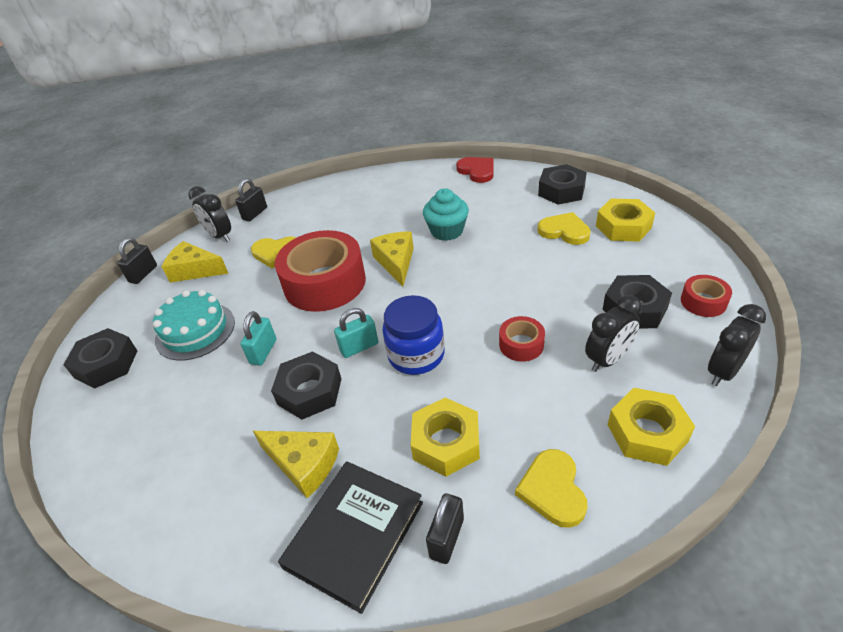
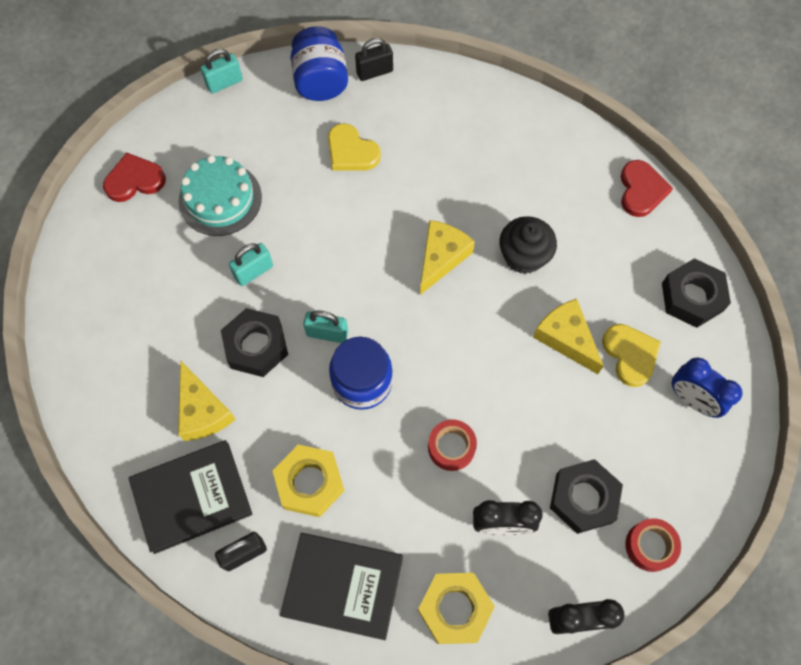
camera: 35 degrees right, 25 degrees up
black nut [63,328,138,388] -> red heart [103,153,166,202]
black padlock [117,238,157,284] -> turquoise padlock [200,49,243,94]
yellow cheese [162,241,228,283] -> yellow cheese moved to [533,299,604,374]
black clock [188,186,231,242] -> blue jar [290,26,348,101]
red tape [275,230,366,312] -> none
turquoise cupcake [423,188,469,241] -> black cupcake [500,216,557,274]
yellow heart [515,449,588,528] -> black book [280,533,403,640]
yellow nut [596,199,655,242] -> blue clock [672,357,743,418]

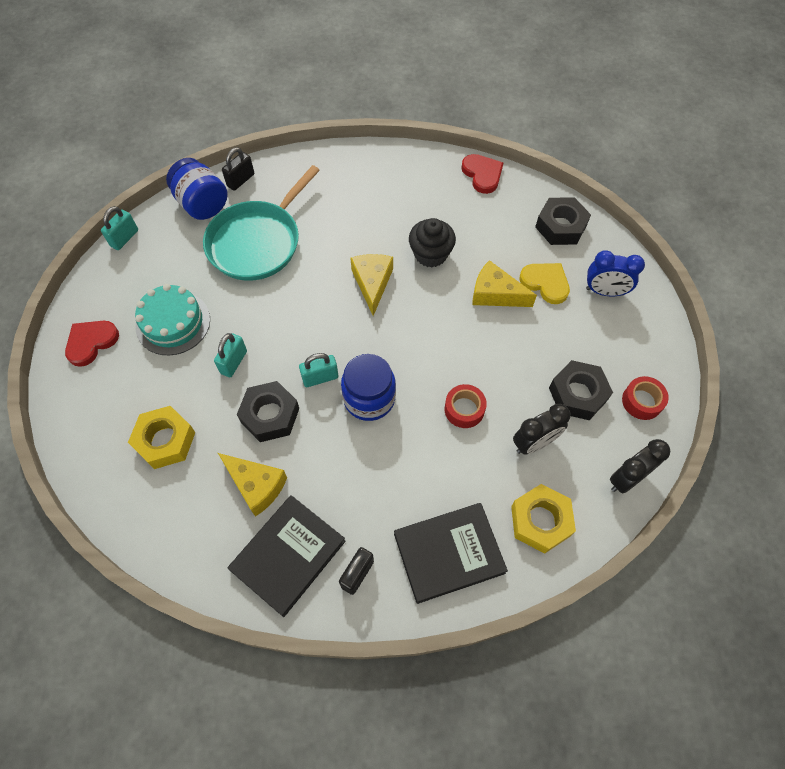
camera: 30 degrees left, 5 degrees down
yellow nut [273,444,345,517] -> yellow nut moved to [128,406,196,469]
yellow heart [328,123,381,171] -> turquoise pan [203,165,320,281]

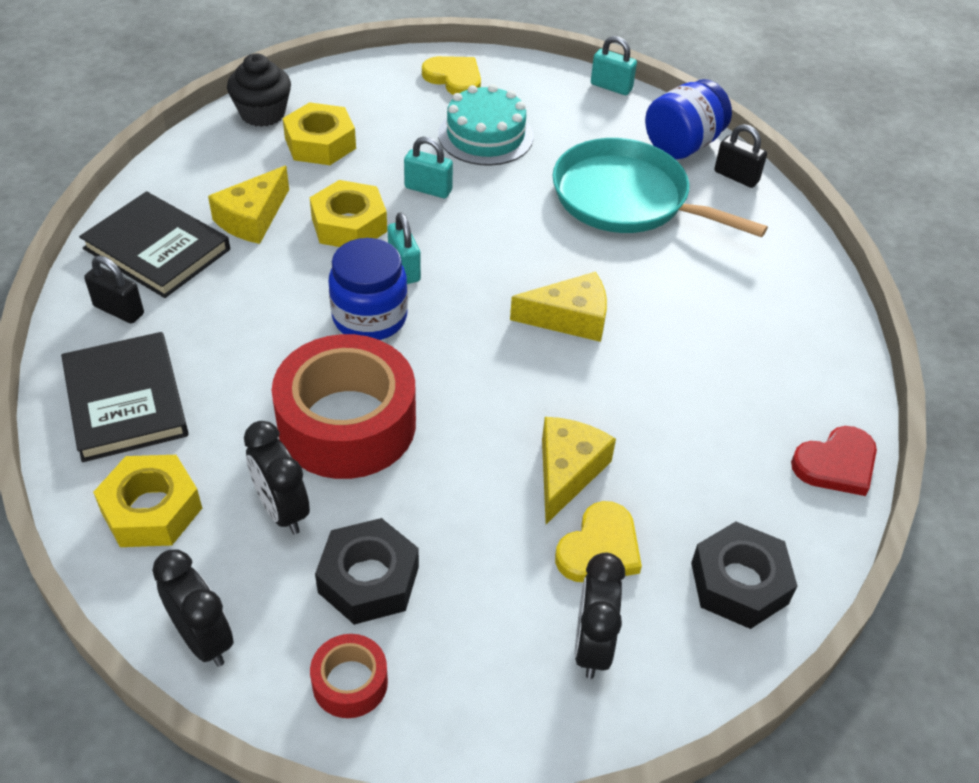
camera: 85 degrees right, 15 degrees down
red heart [65,321,119,367] -> yellow heart [422,56,481,95]
black nut [237,381,299,442] -> yellow nut [310,180,387,247]
black cupcake [409,218,456,268] -> black cupcake moved to [227,53,291,127]
red tape [445,384,487,428] -> red tape [272,334,416,479], size x2.19
blue clock [586,250,645,296] -> black clock [575,552,625,679]

